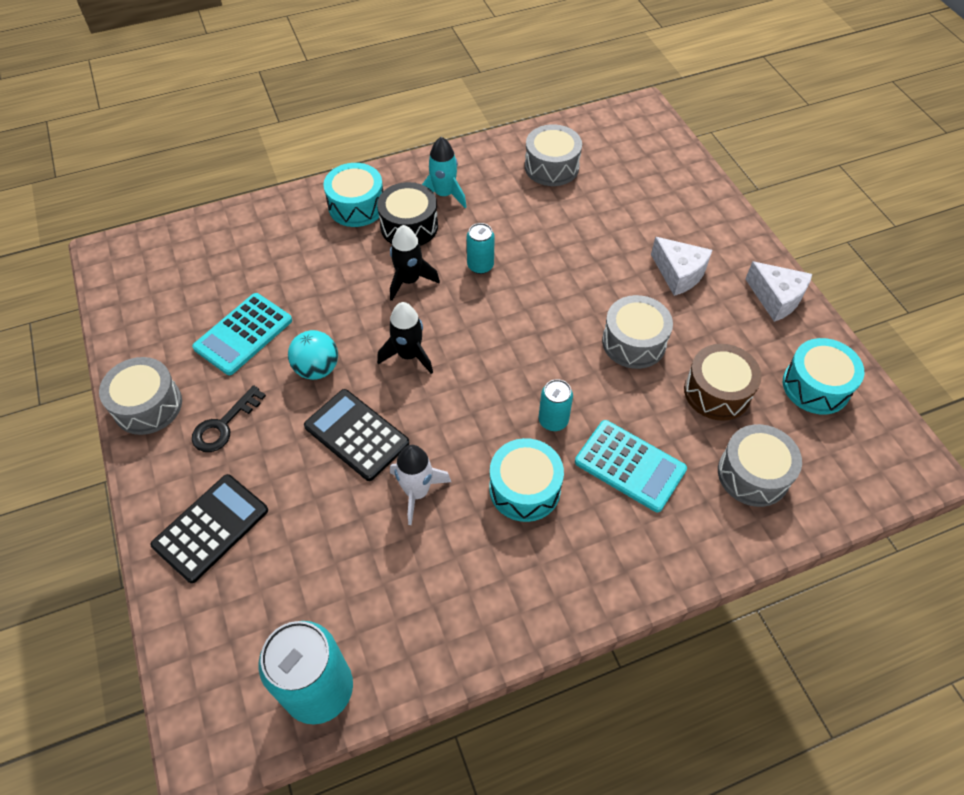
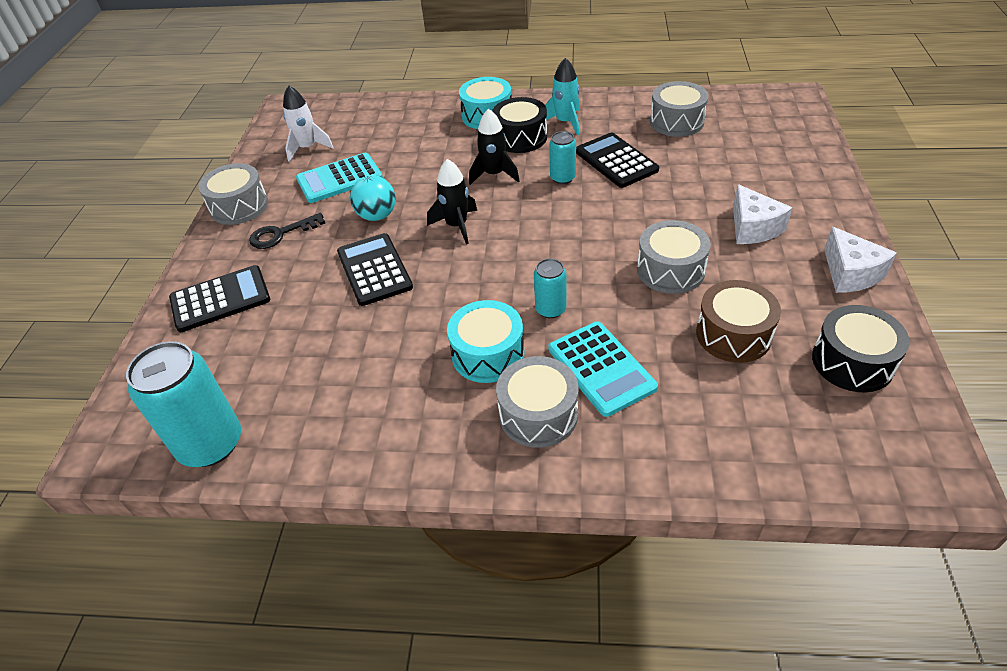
camera: 30 degrees right, 10 degrees down
white rocket [390,445,451,525] -> white rocket moved to [283,85,334,162]
grey drum [718,424,802,507] -> grey drum moved to [496,356,579,448]
turquoise drum [783,338,864,415] -> black drum [812,305,910,392]
none -> black calculator [576,133,659,188]

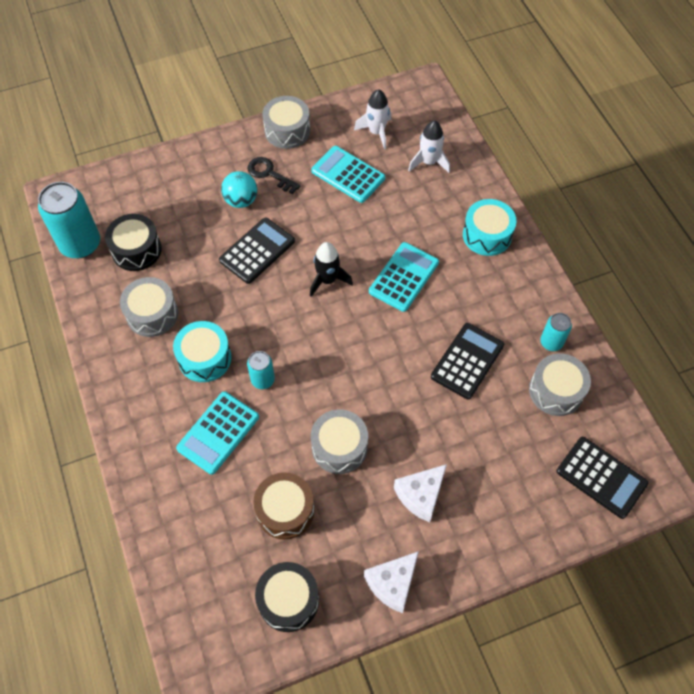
camera: 60 degrees right, 15 degrees up
black calculator [169,265,270,332] -> black calculator moved to [556,437,648,519]
turquoise ball [350,175,396,221] -> turquoise ball moved to [221,171,258,208]
black rocket [469,108,520,185] -> turquoise calculator [369,242,439,312]
black drum [492,97,547,153] -> black drum moved to [105,214,162,271]
grey drum [496,356,579,448] -> grey drum moved to [120,277,178,337]
turquoise rocket [545,58,580,135] -> none
turquoise can [549,131,576,184] -> turquoise can moved to [540,313,572,351]
none -> white rocket [408,120,450,173]

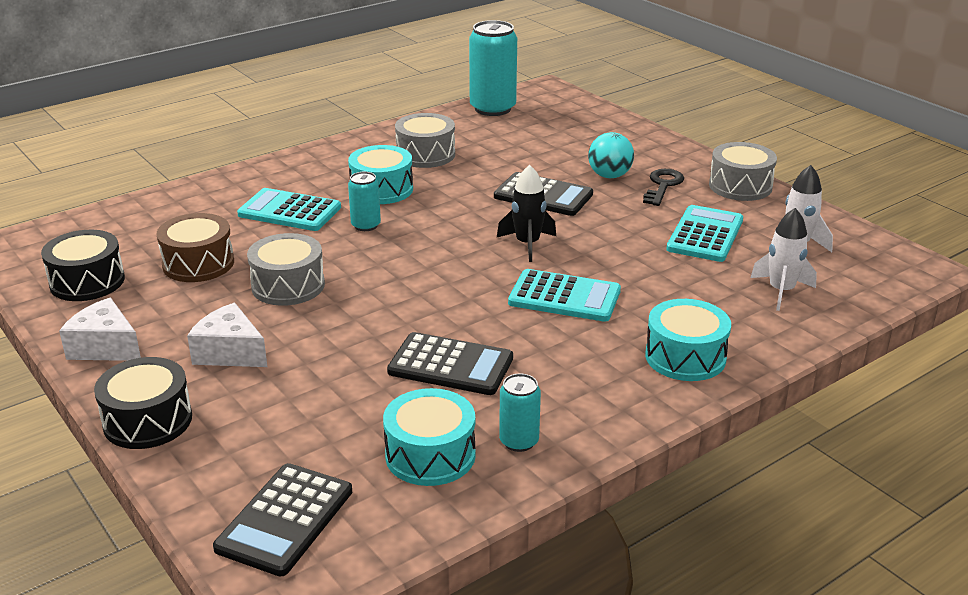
camera: 75 degrees right, 30 degrees down
black drum [105,214,162,271] -> black drum moved to [94,357,192,449]
grey drum [529,354,591,416] -> turquoise drum [383,388,476,486]

